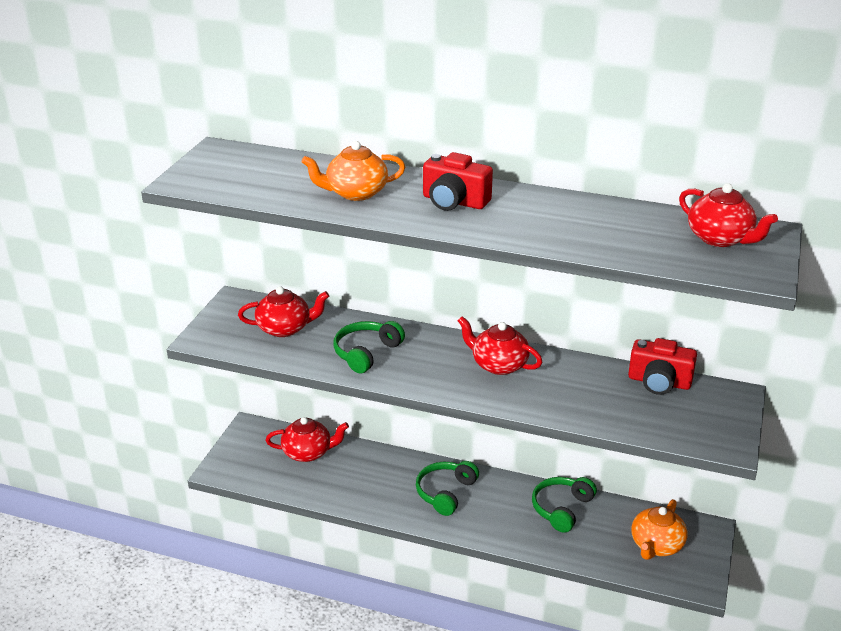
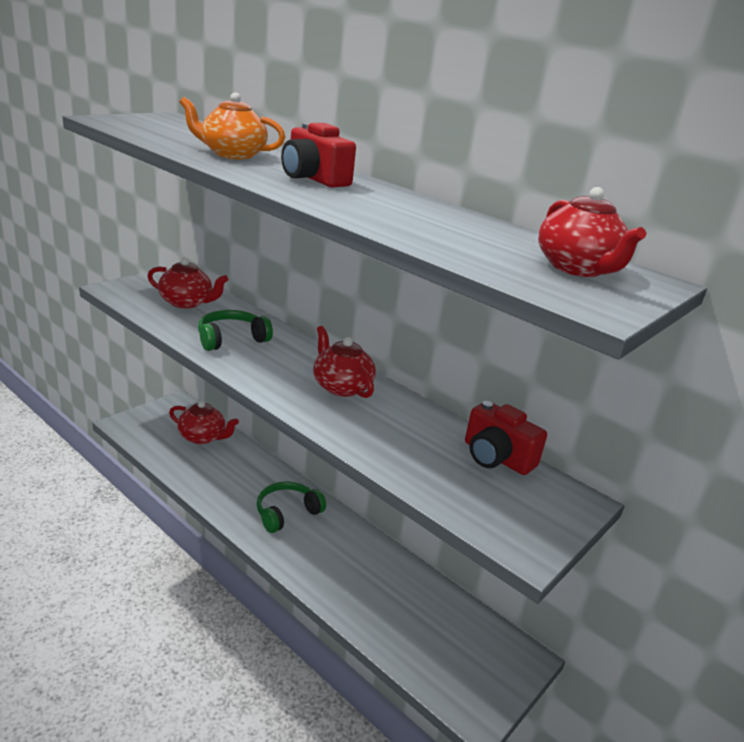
camera: 20 degrees right, 5 degrees down
green headphones [532,477,597,533] -> none
orange teapot [631,499,687,560] -> none

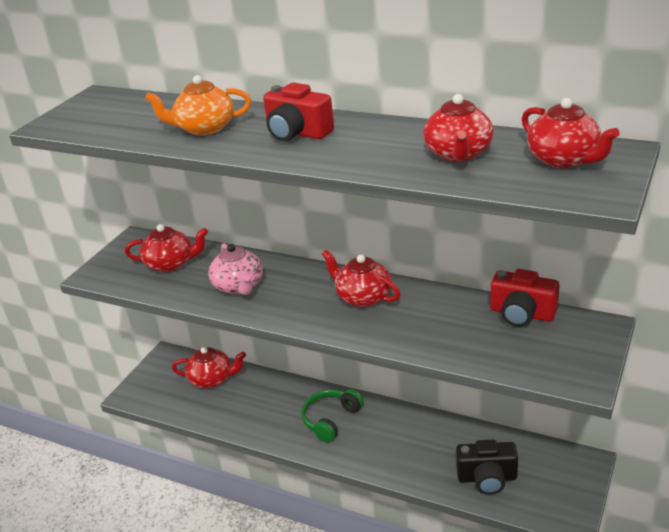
camera: 10 degrees left, 5 degrees up
green headphones [198,310,273,351] -> pink teapot [208,243,263,295]
none -> red teapot [423,94,493,162]
none -> black camera [456,440,518,495]

